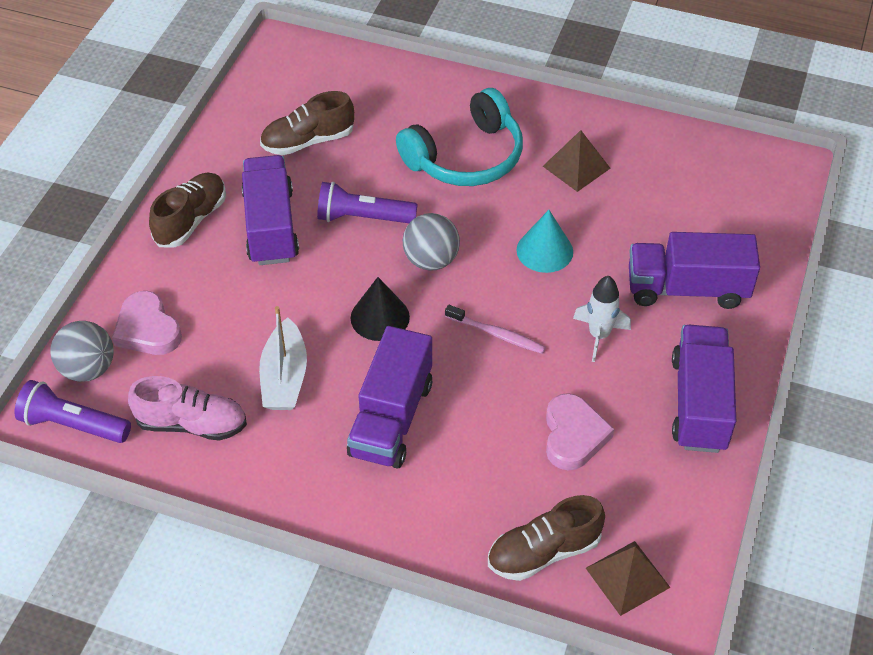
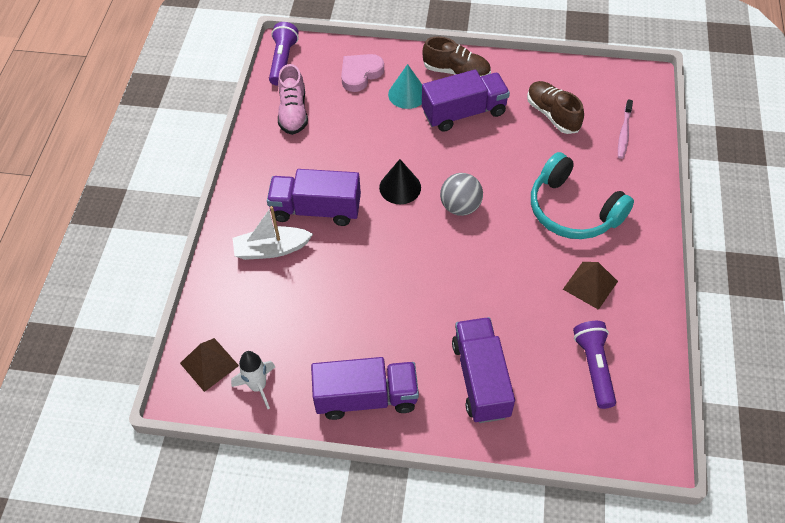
camera: 80 degrees right, 5 degrees up
grey ball [50,321,114,382] -> none
white boat [259,306,307,410] -> white boat moved to [233,206,313,260]
purple flashlight [317,182,418,223] -> purple flashlight moved to [573,321,616,409]
pink toothbrush [445,305,546,354] -> pink toothbrush moved to [618,99,633,159]
brown shoe [488,495,605,581] -> none
turquoise cone [516,210,573,273] -> turquoise cone moved to [388,64,422,109]
pink heart [546,393,614,470] -> none
white rocket [573,276,631,362] -> white rocket moved to [231,351,275,409]

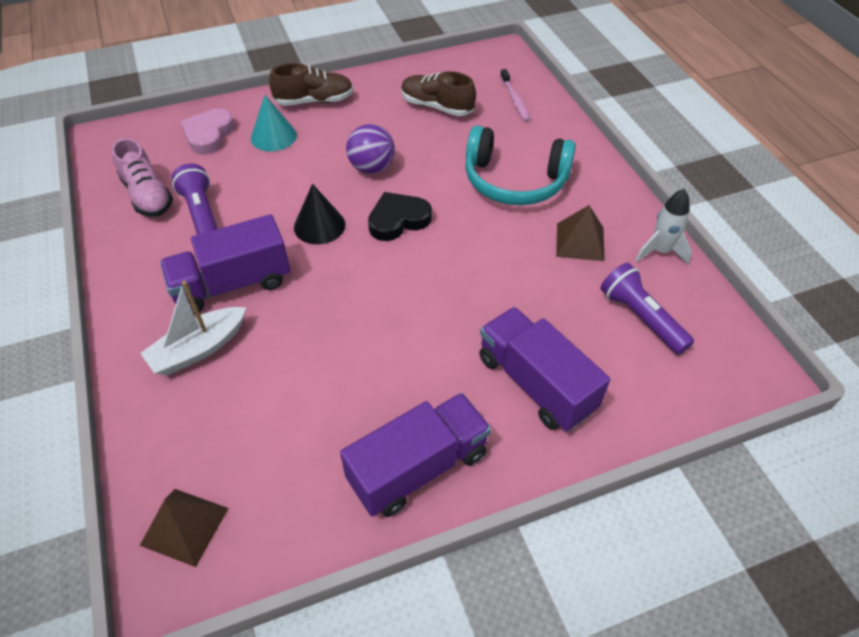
camera: 30 degrees left, 5 degrees down
white rocket [231,351,275,409] -> white rocket moved to [636,189,692,264]
purple flashlight [269,22,299,86] -> purple flashlight moved to [172,164,217,235]
purple truck [422,69,510,132] -> none
grey ball [440,173,483,216] -> black heart [368,192,432,241]
none -> purple ball [346,124,395,174]

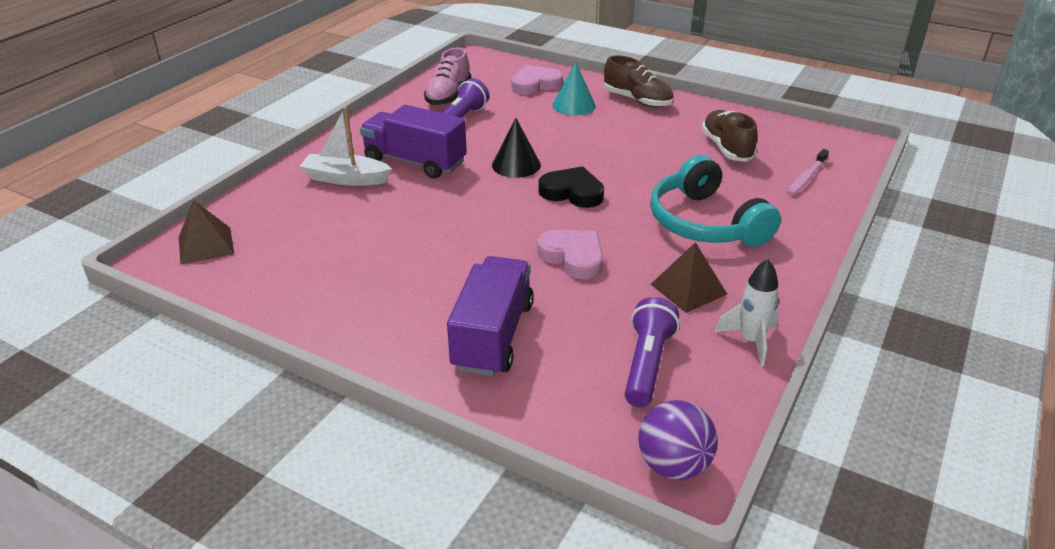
camera: 50 degrees right, 15 degrees down
purple truck [340,393,491,517] -> none
purple ball [346,124,395,174] -> purple ball moved to [638,400,718,480]
none -> pink heart [537,229,603,279]

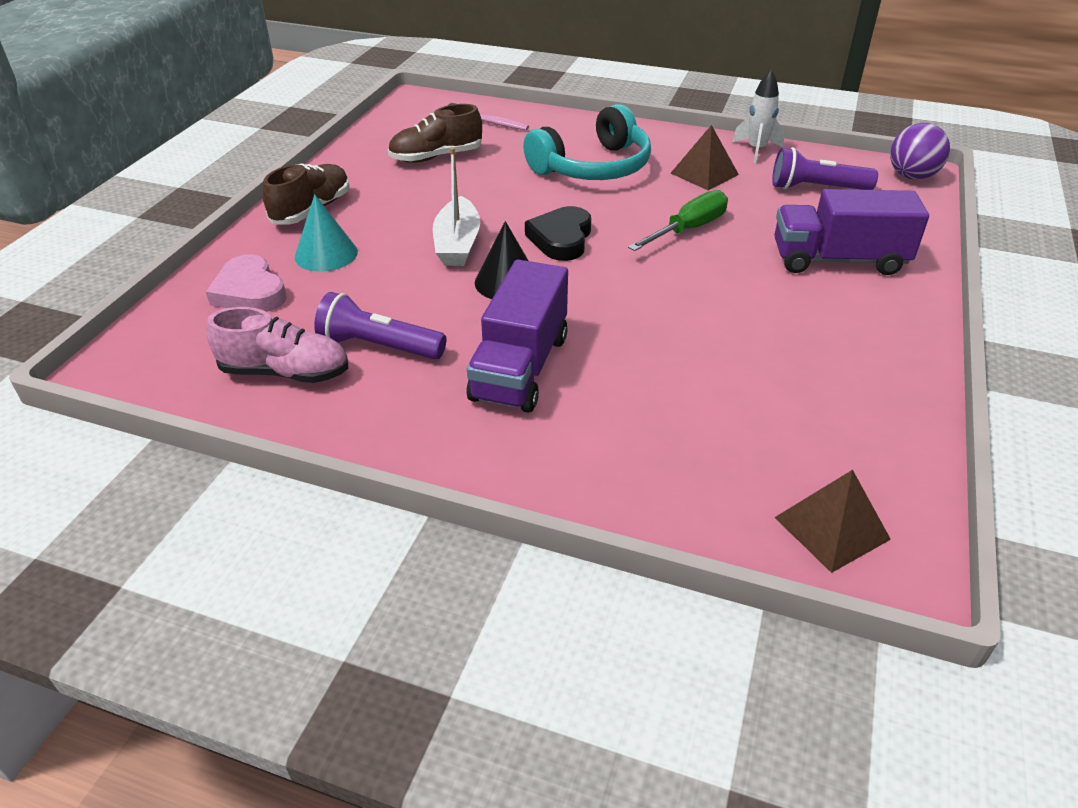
camera: 100 degrees left, 5 degrees up
white boat [299,107,392,186] -> white boat moved to [433,147,480,266]
pink heart [537,229,603,279] -> green screwdriver [628,190,728,251]

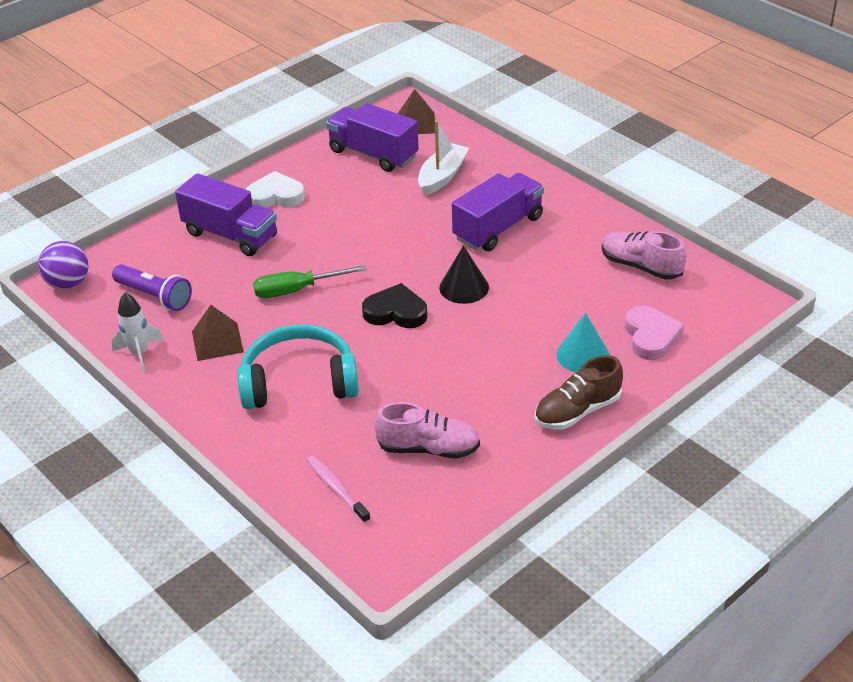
camera: 150 degrees left, 0 degrees up
purple flashlight [314,292,446,360] -> none
brown shoe [388,104,482,163] -> pink shoe [374,402,480,459]
white boat [433,147,480,266] -> white boat moved to [418,120,469,196]
black heart [525,206,591,261] -> black heart turned 120 degrees counterclockwise [362,283,427,328]
none -> white heart [246,171,305,208]
none -> purple truck [326,103,419,172]

